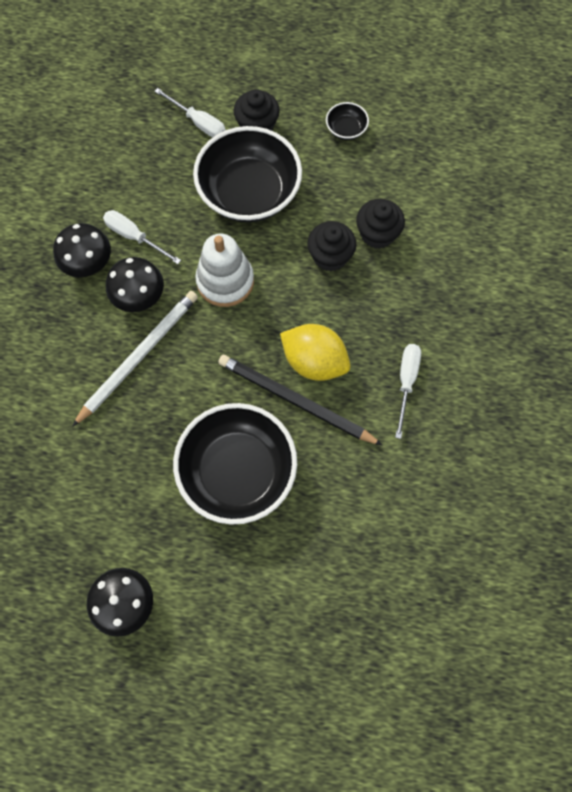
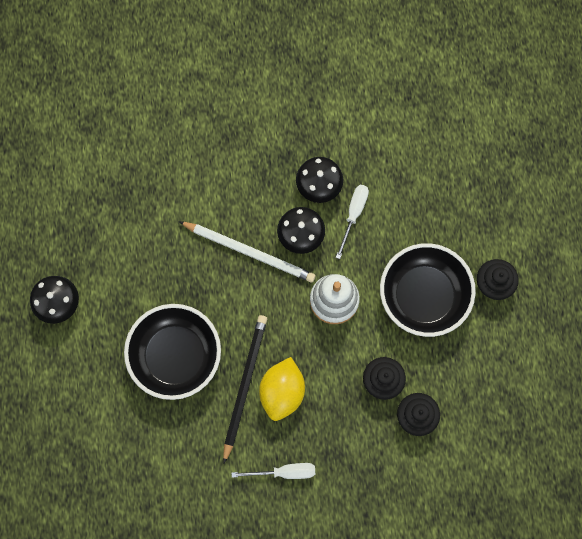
camera: 75 degrees right, 5 degrees up
white screwdriver [154,88,226,138] -> none
black bowl [326,102,369,140] -> none

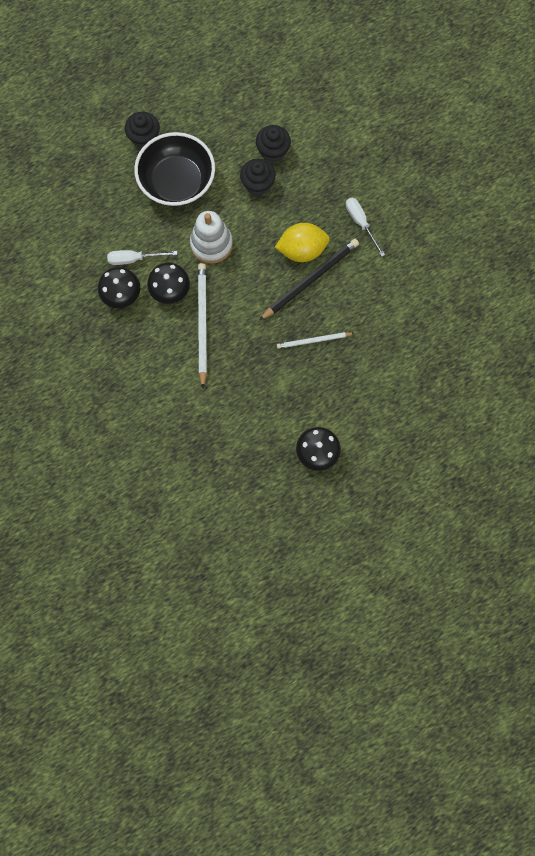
camera: 115 degrees left, 0 degrees up
black bowl [124,304,221,400] -> white pencil [277,332,354,349]
black pencil [223,315,267,463] -> black pencil turned 150 degrees clockwise [259,239,359,320]

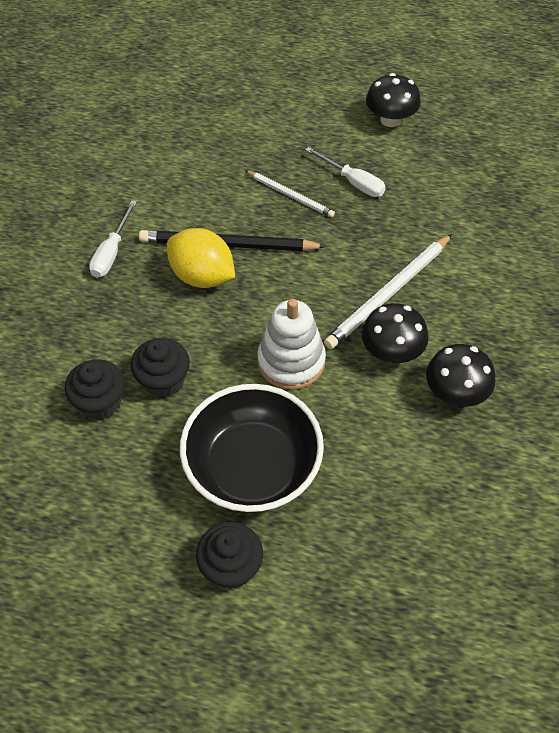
camera: 135 degrees left, 20 degrees down
white screwdriver [107,250,177,265] -> white screwdriver moved to [305,147,386,197]

